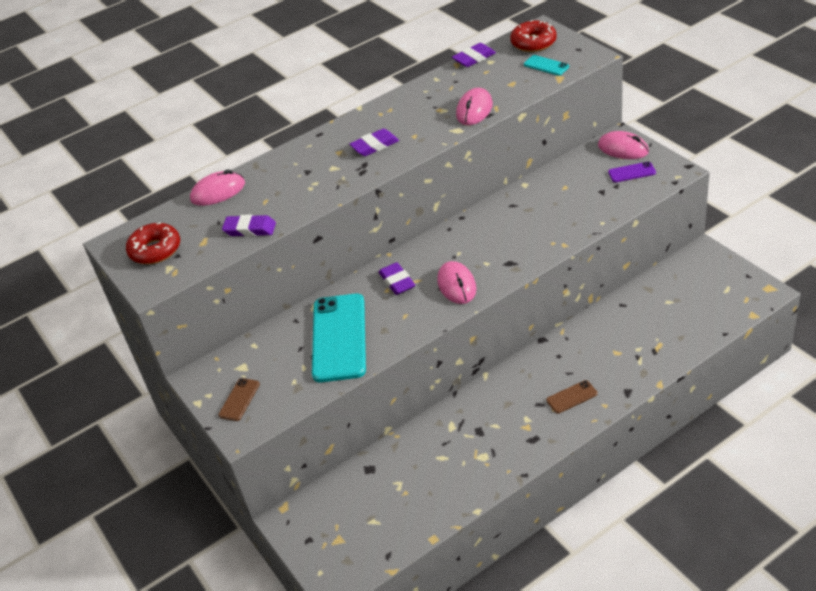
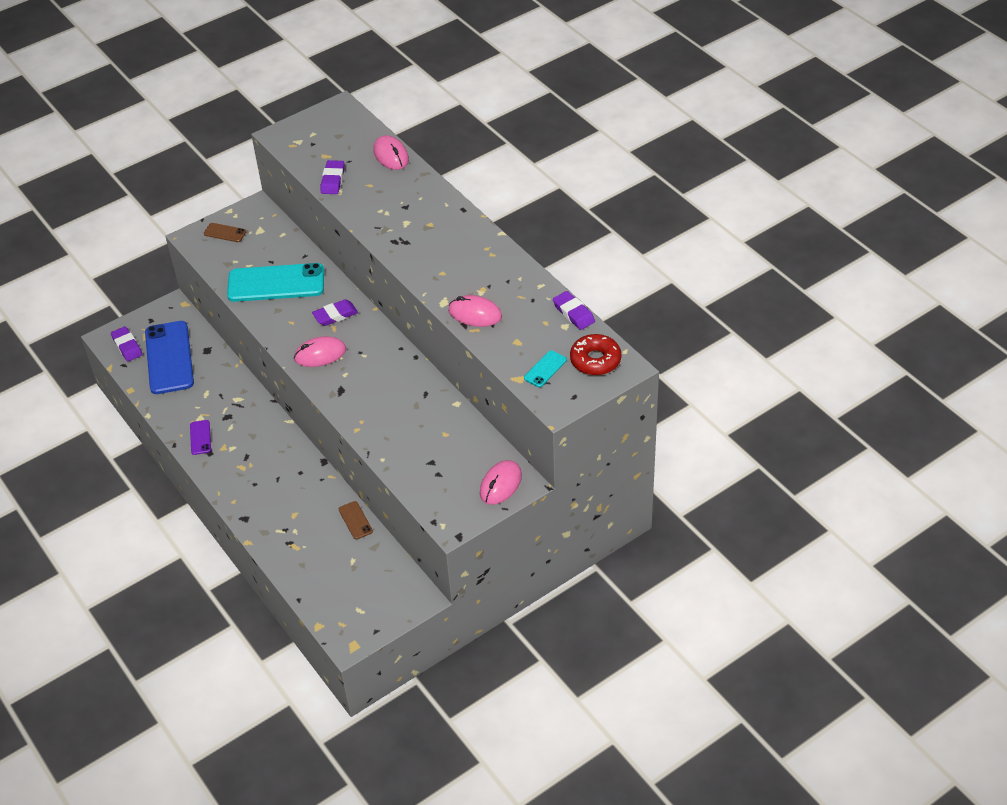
camera: 85 degrees right, 5 degrees up
red donut [126,222,180,264] -> none
purple eraser [349,129,399,156] -> purple eraser moved to [111,326,142,362]
brown phone [546,380,597,414] -> brown phone moved to [339,501,373,540]
purple phone [608,162,656,183] -> purple phone moved to [190,420,211,455]
none -> blue phone [145,321,194,394]

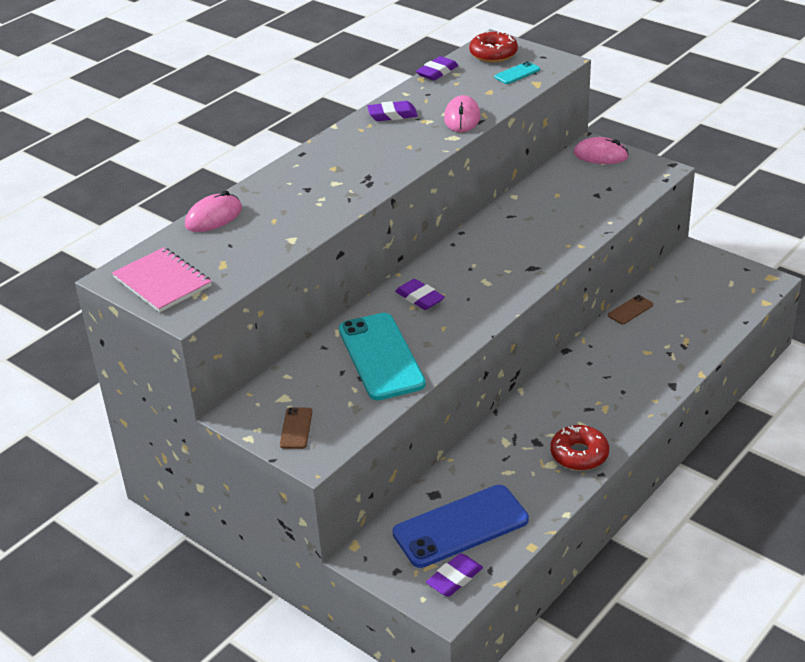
camera: 105 degrees left, 10 degrees down
purple phone [190,420,211,455] -> red donut [550,425,609,471]
pink mouse [294,336,346,367] -> none
purple eraser [321,160,345,194] -> purple eraser moved to [367,101,418,121]
turquoise phone [524,350,567,387] -> turquoise phone turned 60 degrees counterclockwise [494,61,540,84]
none -> pink notebook [112,247,212,312]

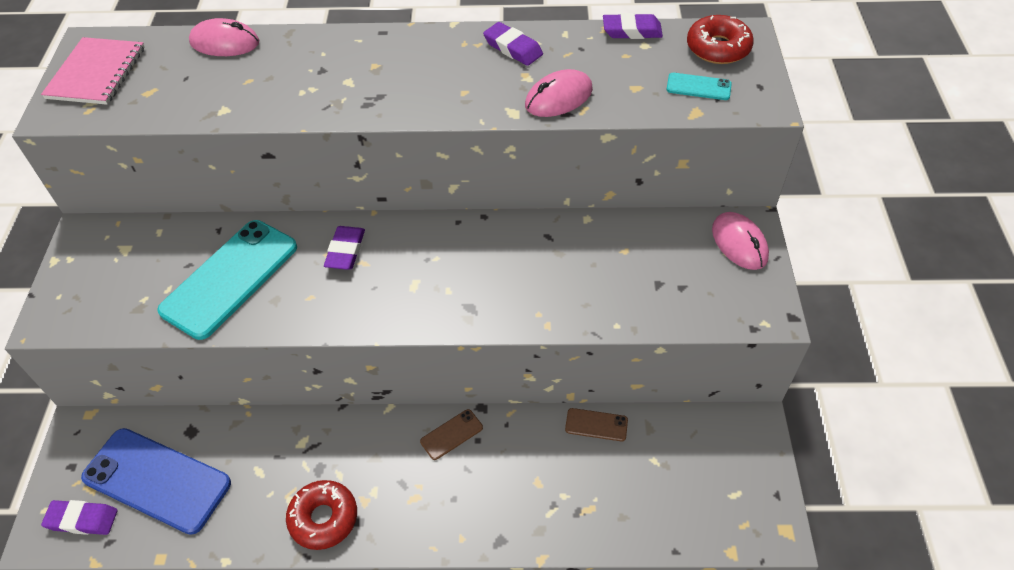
camera: 50 degrees right, 15 degrees up
brown phone [280,407,312,449] -> brown phone moved to [420,409,483,460]

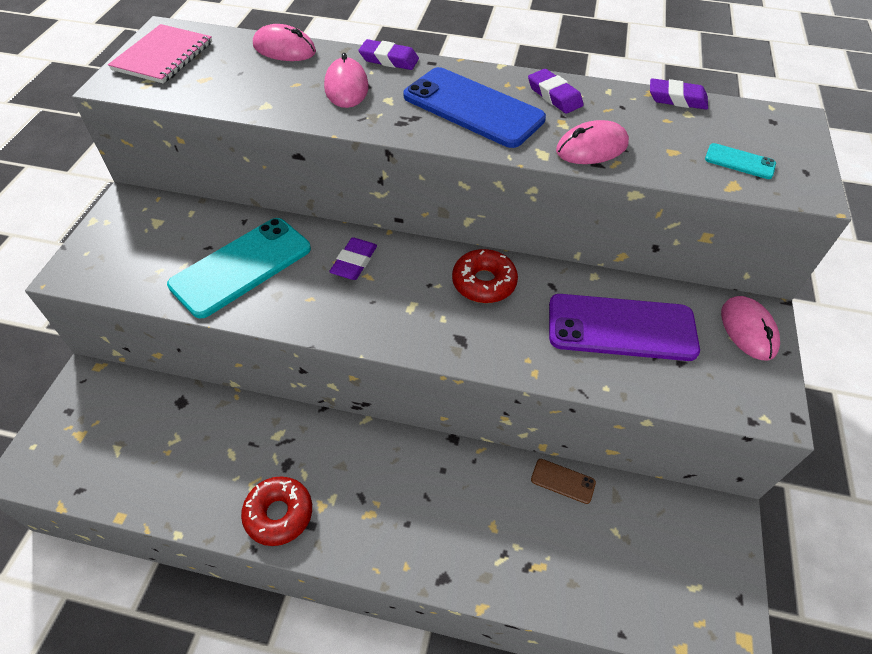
camera: 10 degrees right, 0 degrees up
purple eraser [41,500,117,535] -> purple eraser moved to [358,39,419,70]
blue phone [81,428,231,535] -> blue phone moved to [404,67,546,148]
brown phone [420,409,483,460] -> none
red donut [687,15,754,64] -> red donut moved to [452,249,518,303]
none -> pink mouse [324,53,369,108]
none -> purple phone [549,294,700,361]

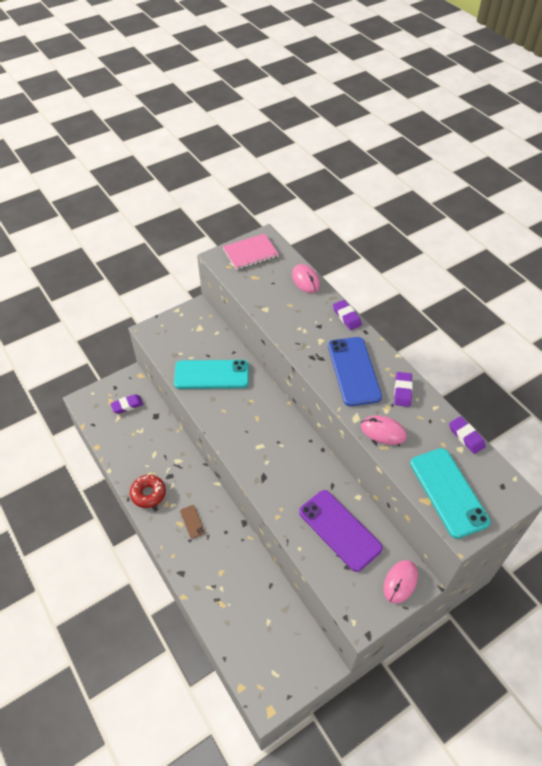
camera: 45 degrees right, 0 degrees up
pink mouse [324,53,369,108] -> none
purple eraser [329,238,377,280] -> purple eraser moved to [110,394,144,414]
red donut [452,249,518,303] -> none
brown phone [531,459,596,504] -> brown phone moved to [180,505,205,539]
turquoise phone [705,143,776,179] -> turquoise phone [410,448,491,539], size x2.28

